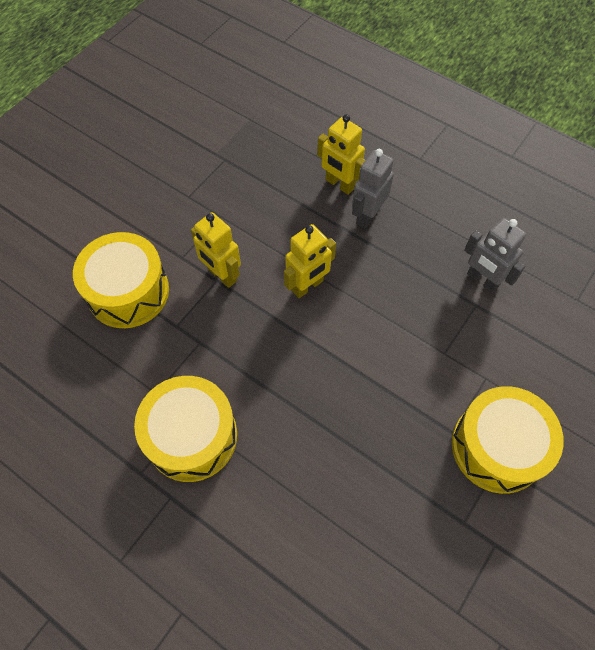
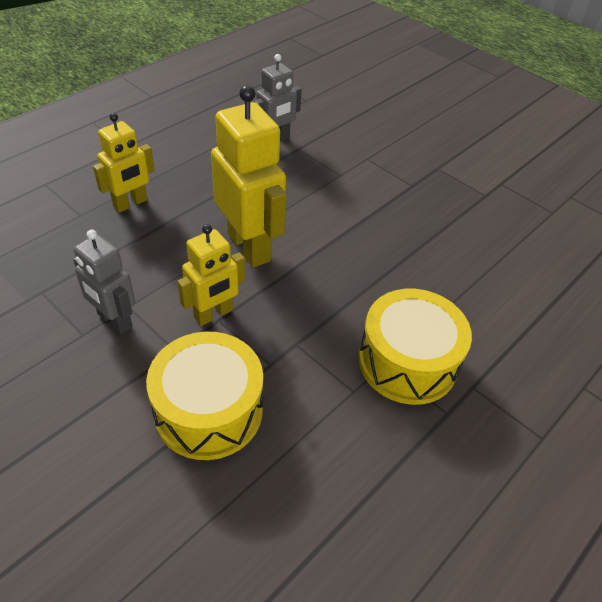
camera: 85 degrees left, 15 degrees down
yellow robot [284,224,336,298] -> yellow robot [211,85,286,268], size x1.64
grey robot [352,149,394,228] -> grey robot moved to [73,230,135,334]
yellow drum [452,386,564,494] -> none

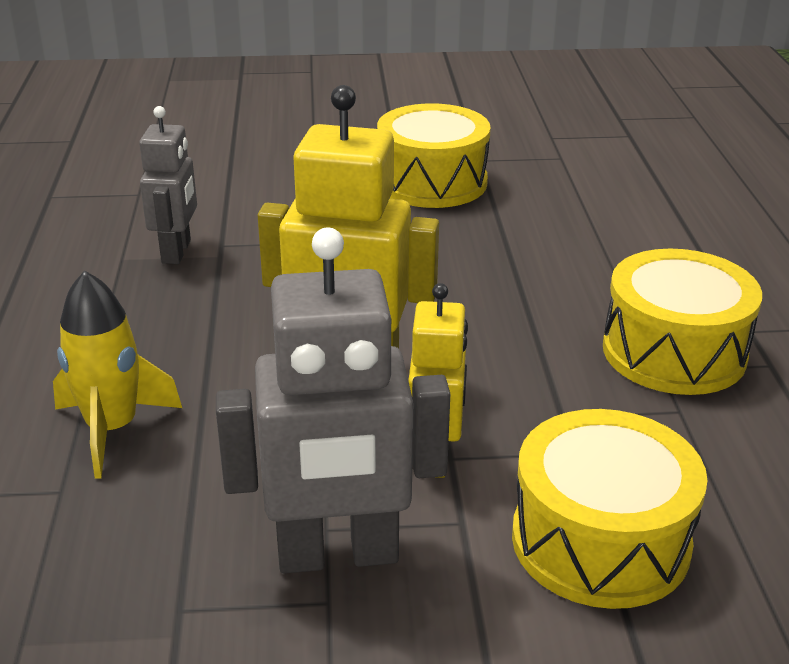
camera: 45 degrees left, 15 degrees down
grey robot [73,230,135,334] -> grey robot [216,228,450,574], size x1.64
yellow robot [93,113,155,213] -> yellow rocket [53,271,182,479]
none -> yellow drum [377,103,491,208]

